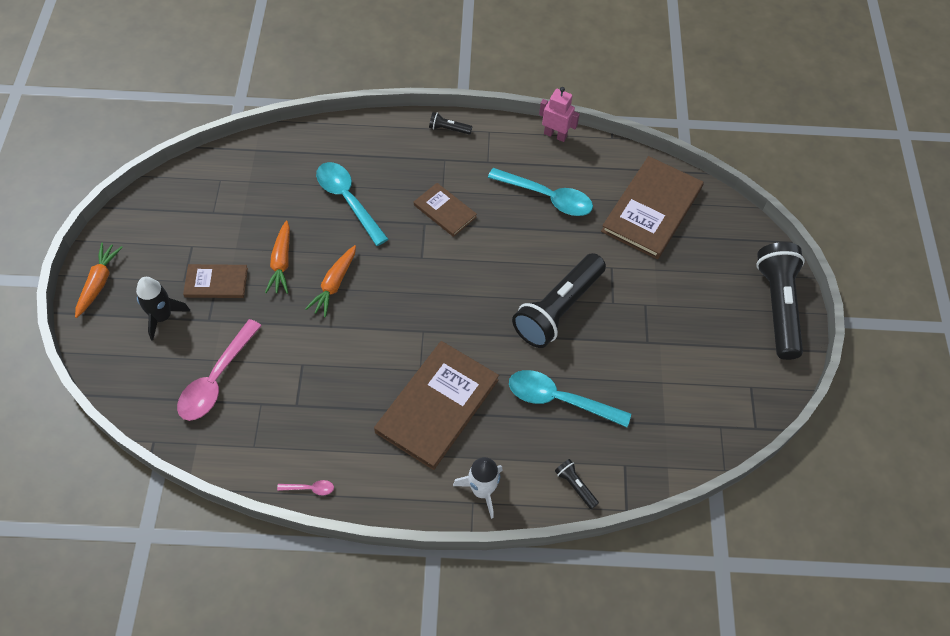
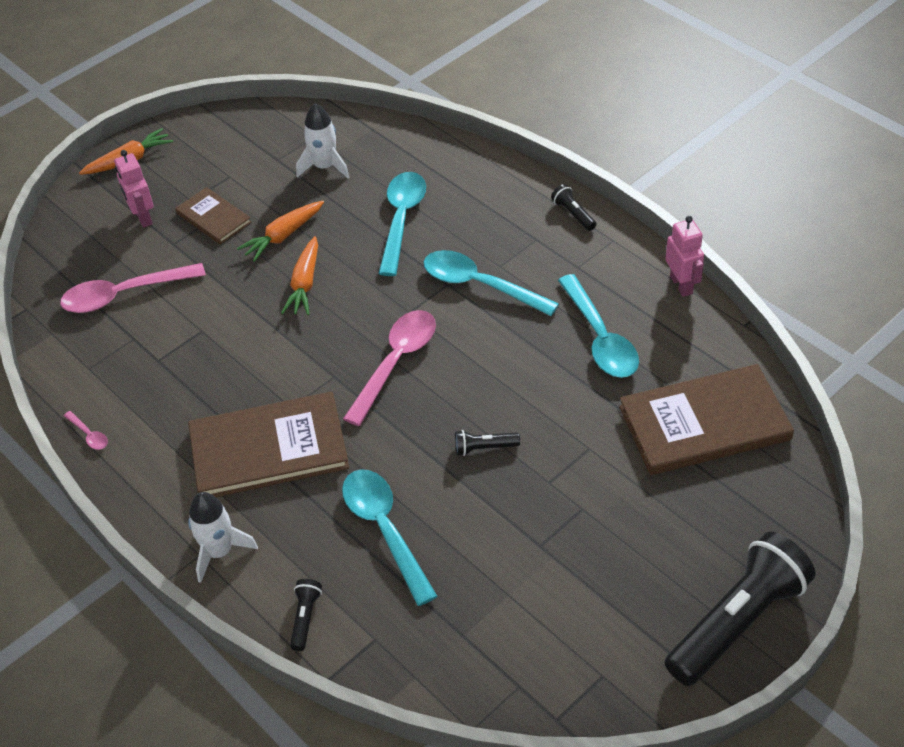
camera: 50 degrees right, 10 degrees down
black rocket [136,277,191,341] -> pink robot [114,150,153,228]
orange carrot [305,245,356,317] -> orange carrot turned 60 degrees counterclockwise [281,236,318,315]
brown book [414,183,477,237] -> turquoise spoon [423,250,559,316]
black flashlight [512,253,606,348] -> black flashlight [455,430,520,456], size x0.41
none -> white rocket [296,103,349,178]
none -> pink spoon [343,310,436,426]

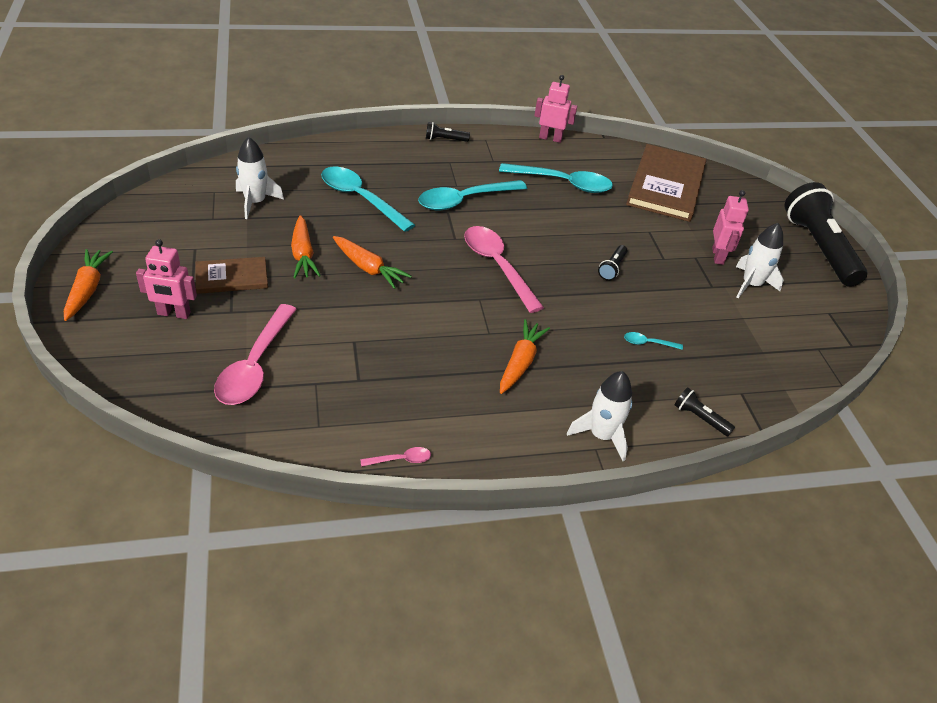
camera: 65 degrees left, 5 degrees down
brown book [188,392,349,497] -> orange carrot [500,319,550,394]
turquoise spoon [342,469,438,606] -> turquoise spoon [624,332,683,350], size x0.43
none -> pink robot [712,190,749,265]
none -> white rocket [736,223,784,298]

